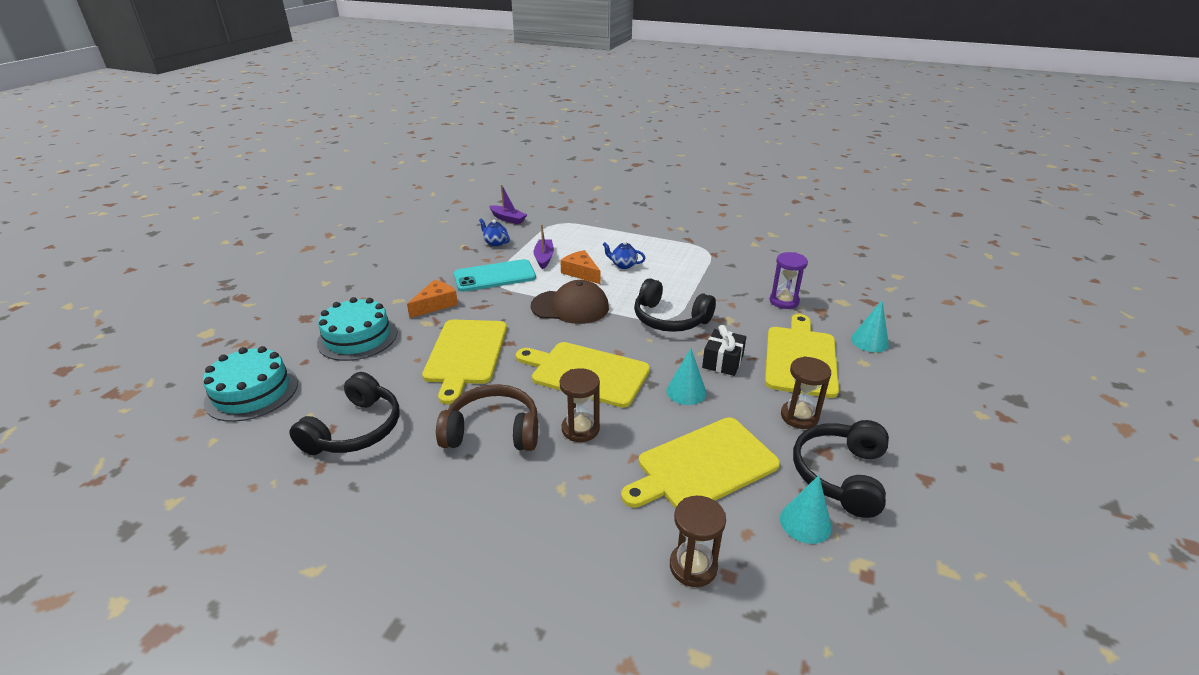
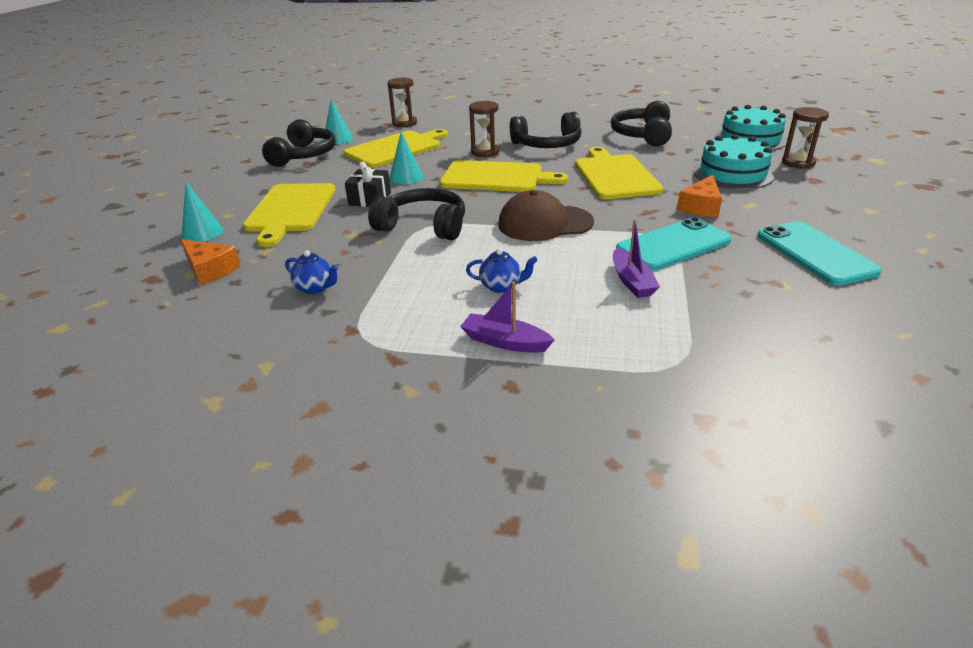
camera: 170 degrees right, 0 degrees up
brown headphones [436,384,538,451] -> black headphones [510,112,581,148]
blue teapot [479,218,510,246] -> blue teapot moved to [285,250,339,294]
purple boat [489,184,527,224] -> purple boat moved to [460,281,554,353]
orange cheese [560,250,601,284] -> orange cheese moved to [181,239,241,285]
purple hourglass [770,252,808,309] -> none
brown hourglass [781,356,831,429] -> brown hourglass moved to [782,107,829,169]
none -> turquoise phone [757,221,882,286]

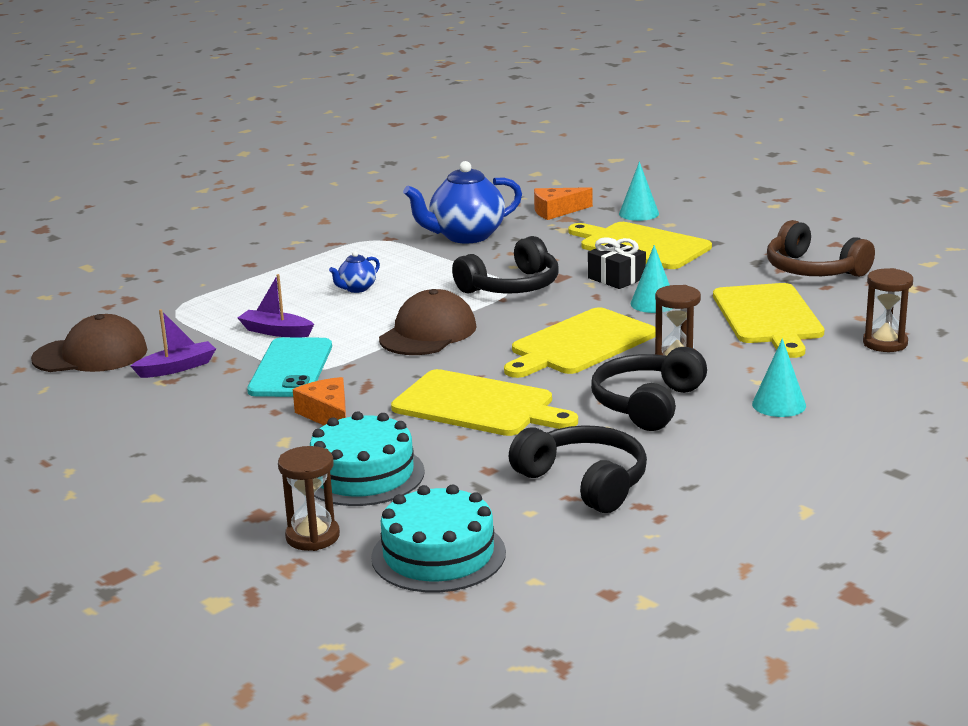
camera: 125 degrees right, 10 degrees down
black headphones [262,119,336,167] -> brown headphones [767,220,875,277]
blue teapot [285,250,339,294] -> blue teapot [403,161,522,243], size x2.10
turquoise cone [323,99,353,145] -> turquoise cone moved to [752,339,806,417]
purple boat [460,281,554,353] -> purple boat moved to [131,309,216,378]
turquoise phone [757,221,882,286] -> none
none -> brown cap [31,314,148,372]

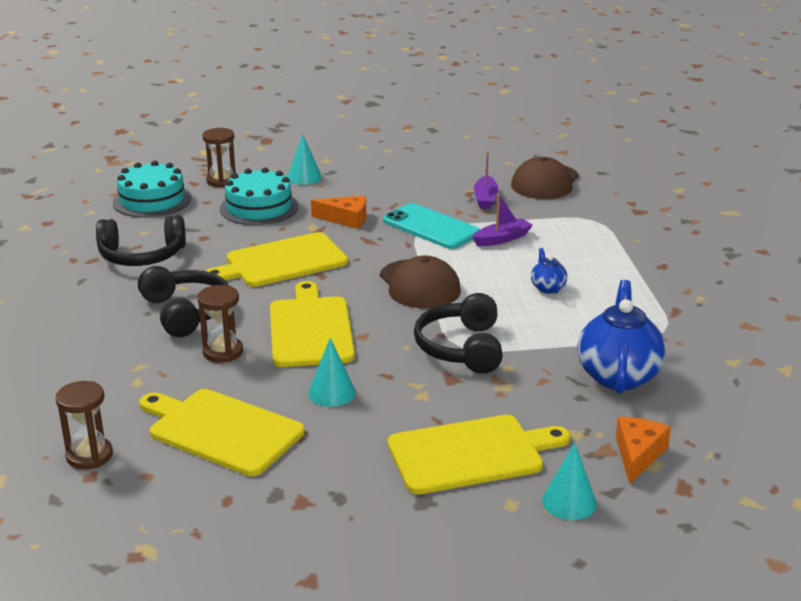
camera: 125 degrees right, 5 degrees up
black gift [588,237,646,289] -> none
turquoise cone [752,339,806,417] -> turquoise cone moved to [288,133,322,185]
brown headphones [767,220,875,277] -> none

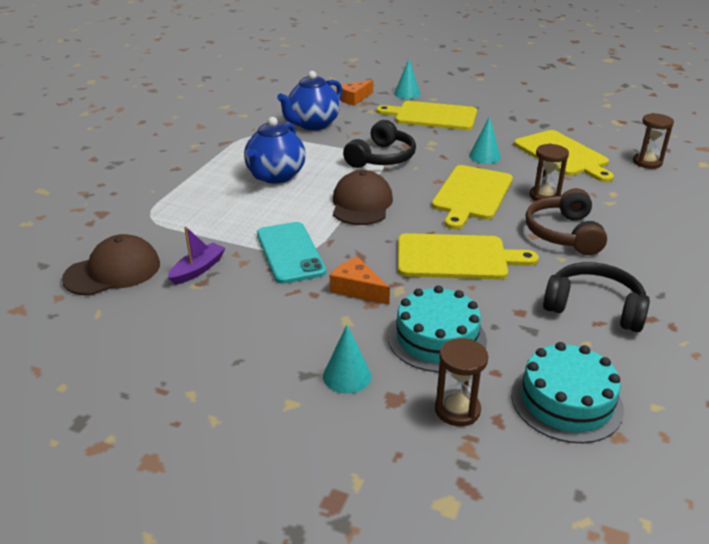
camera: 150 degrees left, 5 degrees up
black headphones [138,266,229,337] -> brown headphones [526,188,607,255]
purple boat [472,194,533,246] -> none
blue teapot [531,248,567,293] -> blue teapot [244,117,306,184], size x2.10

